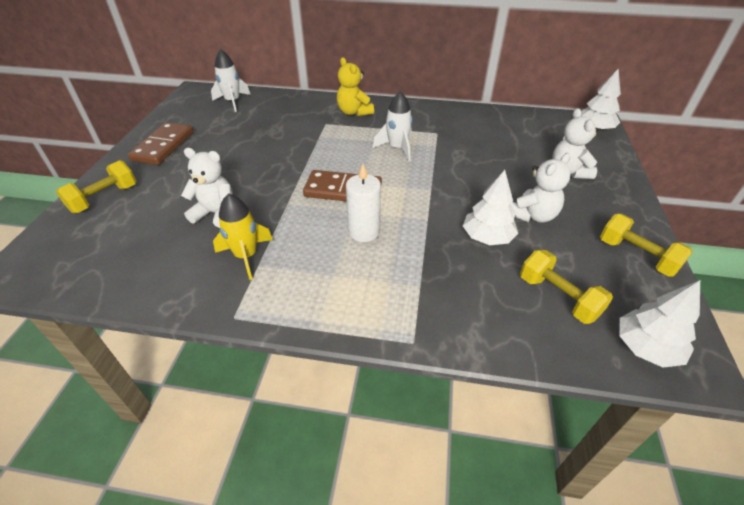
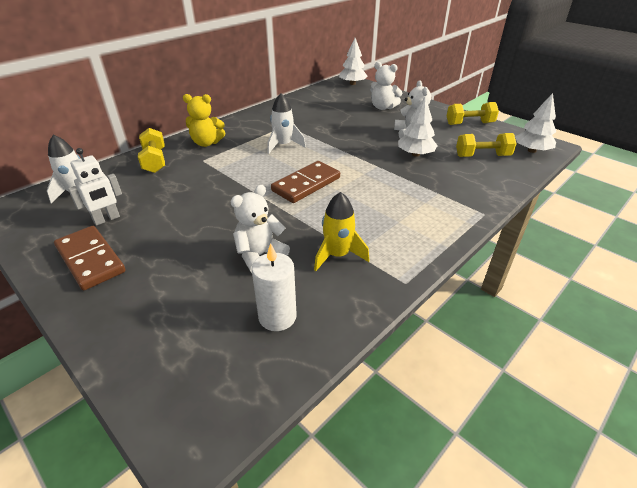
camera: 55 degrees left, 5 degrees down
yellow dumbbell [56,160,136,213] -> yellow dumbbell moved to [138,128,165,173]
white candle [346,164,381,242] -> white candle moved to [252,243,297,331]
none -> white robot [68,148,122,226]

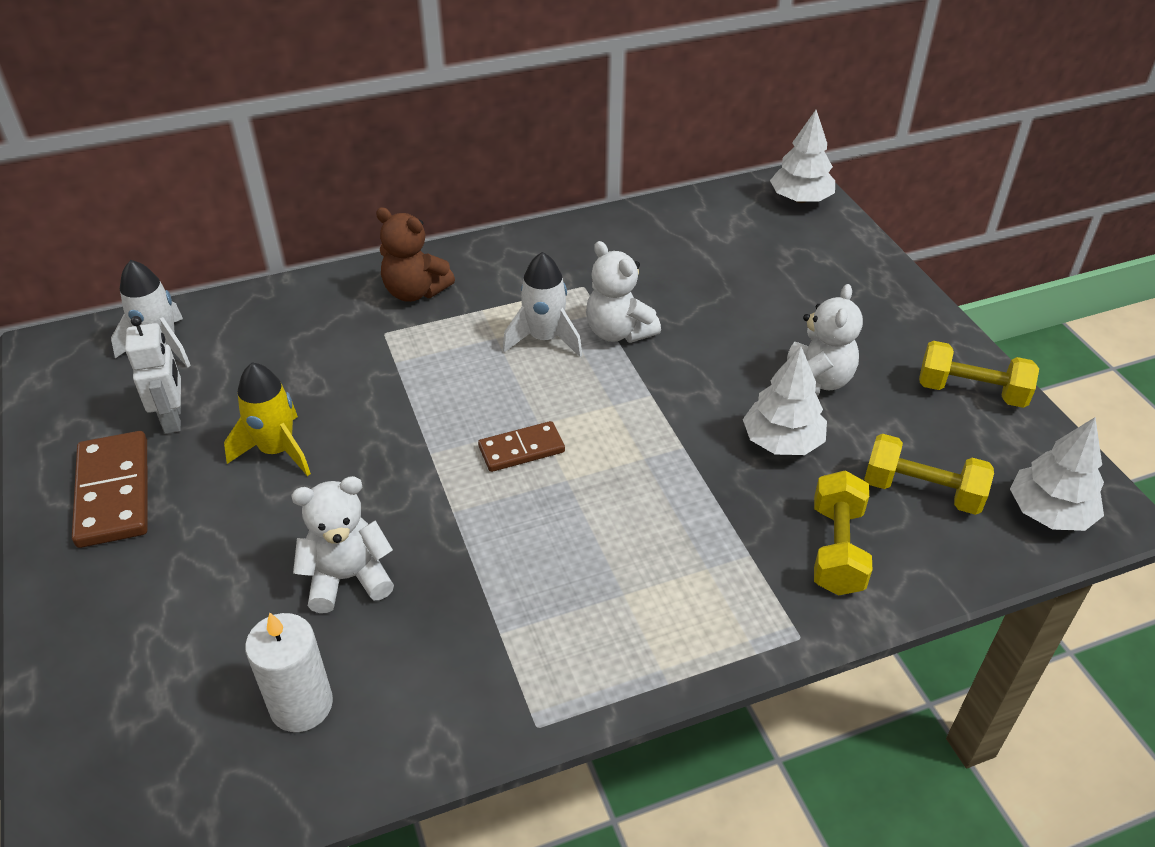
camera: 25 degrees right, 5 degrees up
white robot [68,148,122,226] -> white robot turned 90 degrees counterclockwise [125,316,181,434]
yellow dumbbell [138,128,165,173] -> yellow dumbbell moved to [814,470,873,596]
yellow teddy bear [183,94,225,147] -> brown teddy bear [376,207,455,302]
brown domino [271,161,340,203] -> brown domino [478,421,565,472], size x0.62
yellow rocket [314,192,369,271] -> yellow rocket moved to [224,362,311,476]
white teddy bear [370,62,402,110] -> white teddy bear moved to [586,241,661,343]

